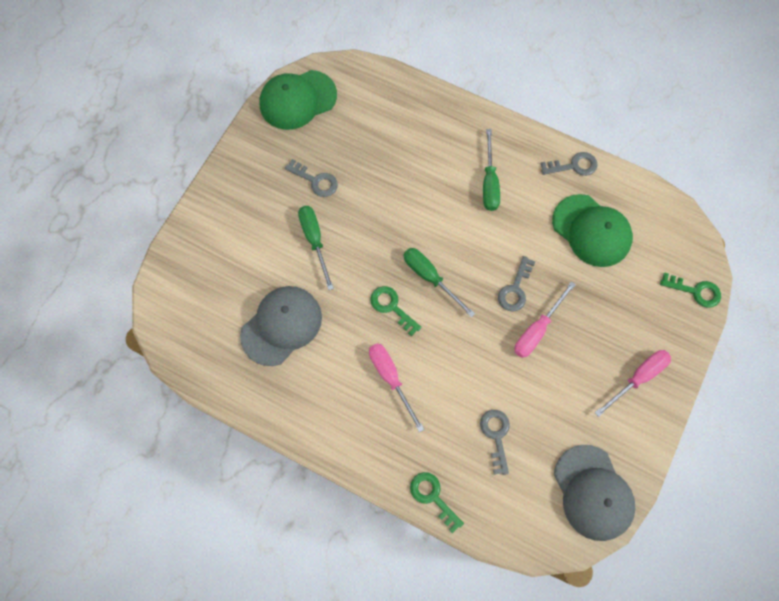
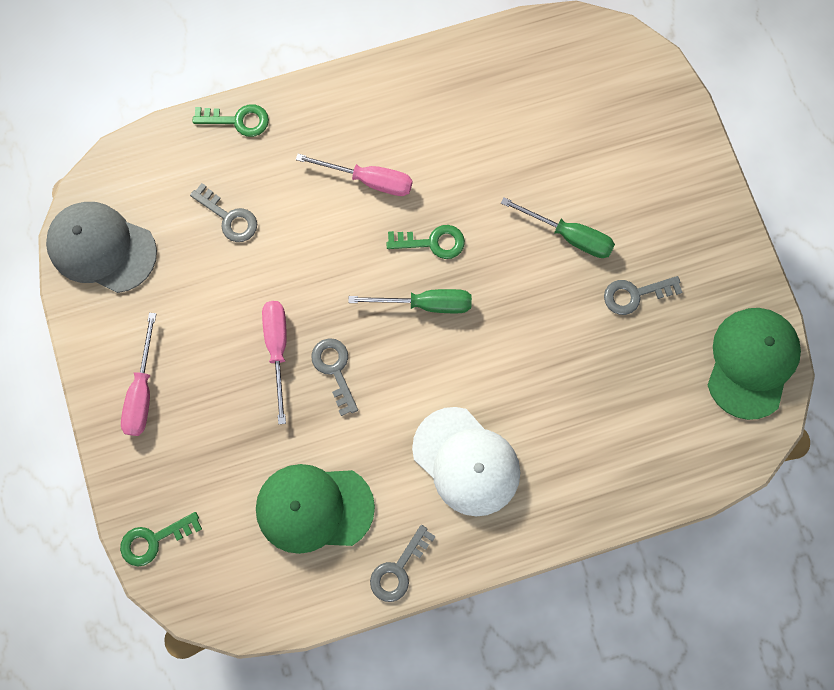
camera: 135 degrees right, 5 degrees up
grey cap [240,286,322,366] -> none
green screwdriver [483,129,500,211] -> white cap [412,407,520,516]

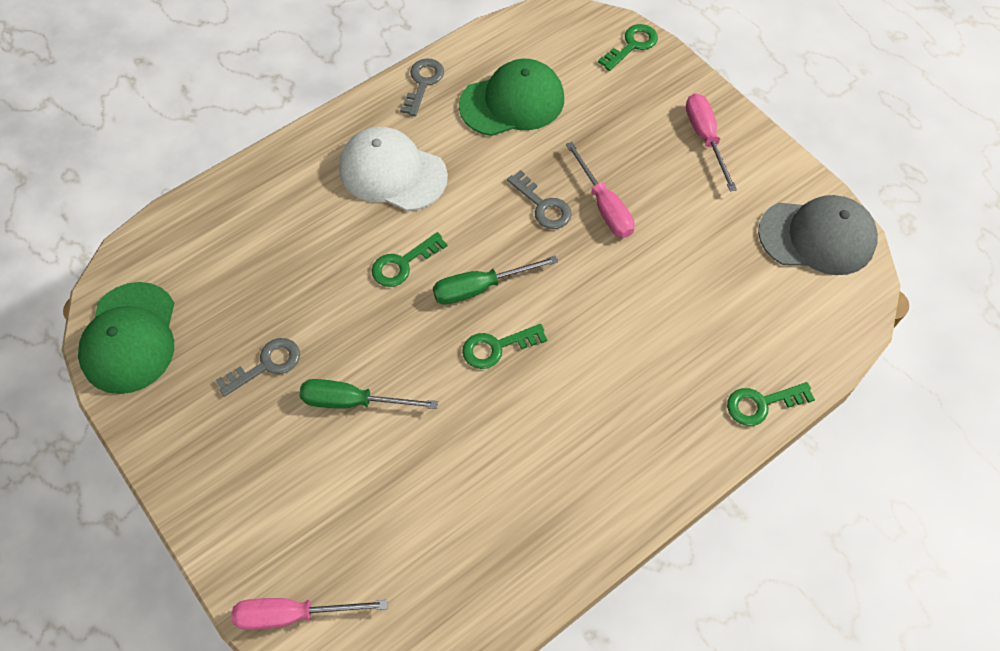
camera: 160 degrees right, 15 degrees down
grey key [190,183,257,242] -> none
pink screwdriver [296,154,413,196] -> pink screwdriver moved to [231,598,388,630]
none -> green key [372,232,447,287]

